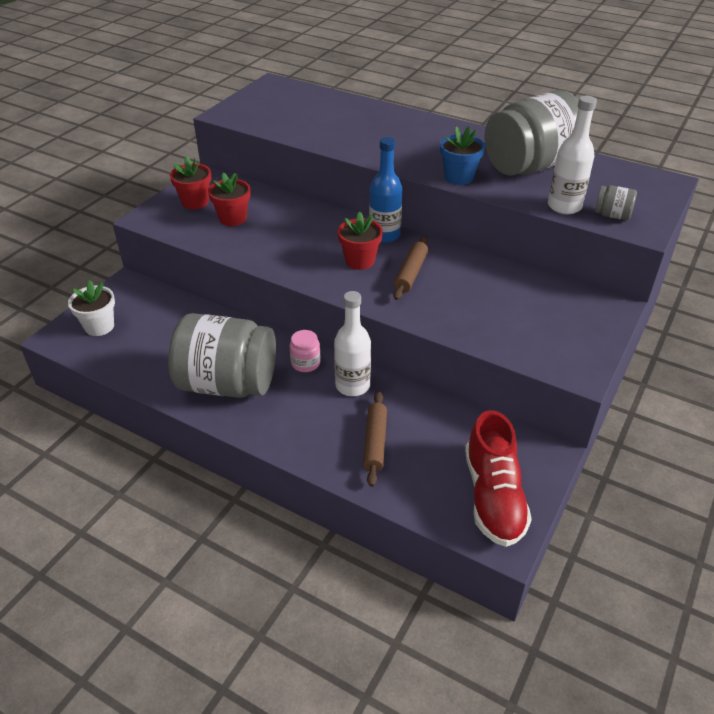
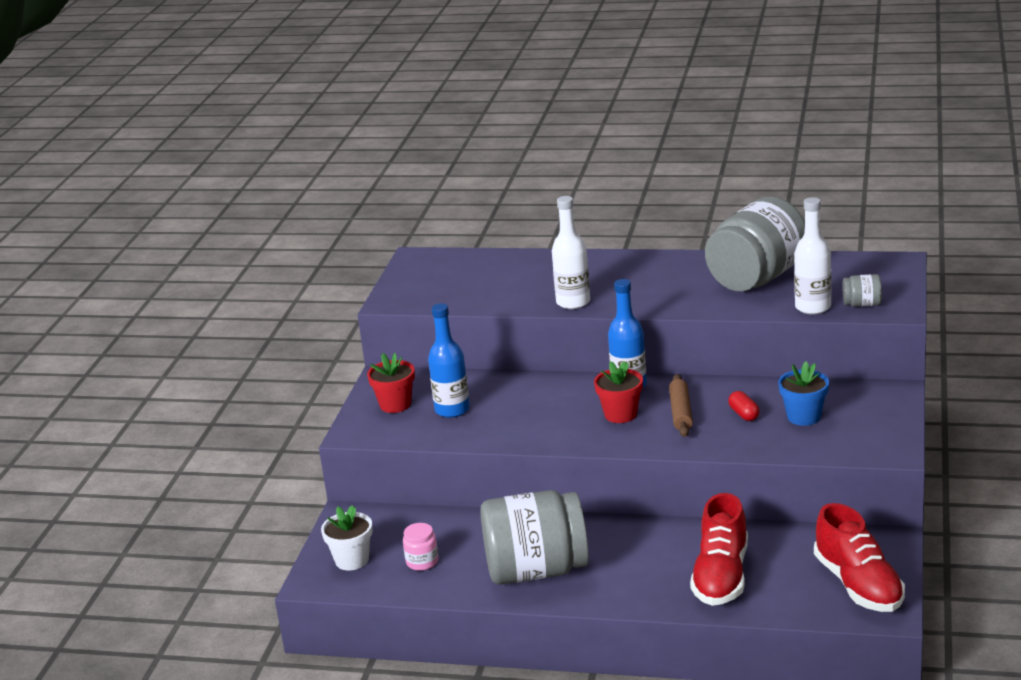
camera: 15 degrees left, 15 degrees down
red flower pot [208,172,250,226] -> blue bottle [428,303,470,418]
pink jar [290,330,320,372] -> pink jar moved to [403,523,439,571]
white bottle [334,291,371,396] -> white bottle moved to [552,196,590,309]
brown rolling pin [363,391,387,487] -> red shoe [690,493,748,606]
blue flower pot [440,126,485,185] -> blue flower pot moved to [778,361,829,426]
none -> red capsule [728,391,759,421]

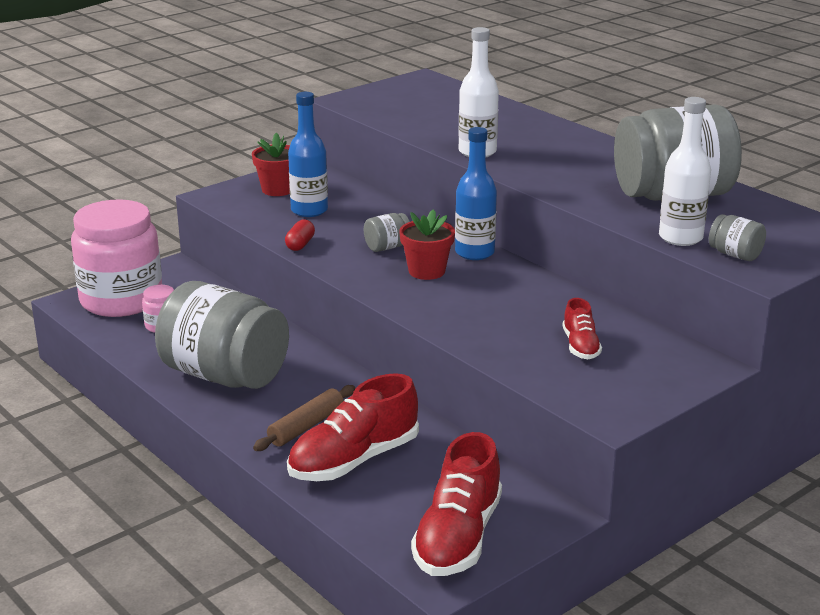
camera: 35 degrees right, 0 degrees up
white flower pot [321,505,373,570] -> pink jar [71,199,162,317]
brown rolling pin [669,374,693,437] -> brown rolling pin moved to [253,385,355,451]
red capsule [728,391,759,421] -> red capsule moved to [285,220,315,251]
blue flower pot [778,361,829,426] -> red shoe [562,298,602,359]
none -> grey jar [364,213,410,252]

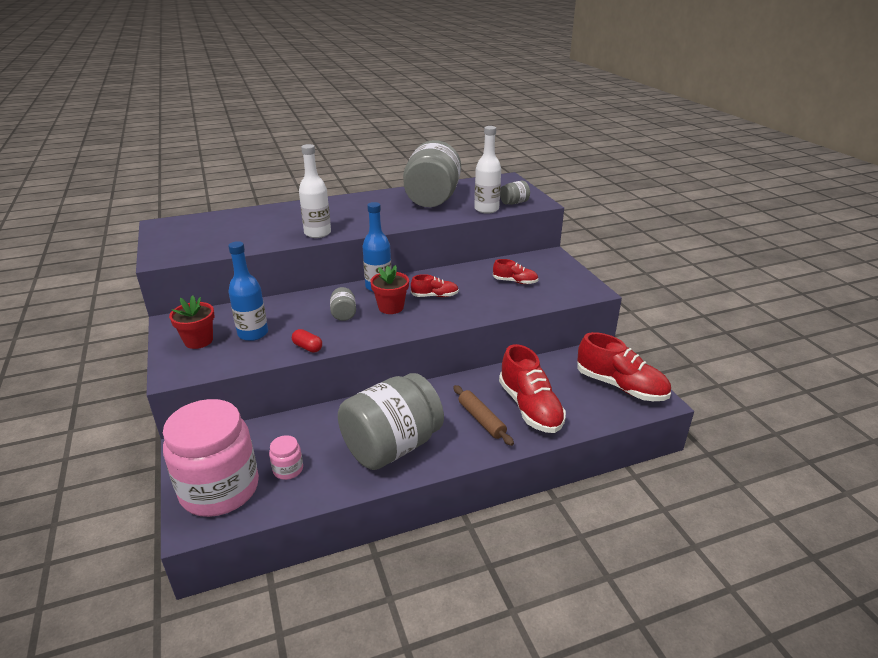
camera: 70 degrees left, 5 degrees up
none -> red shoe [411,274,459,297]

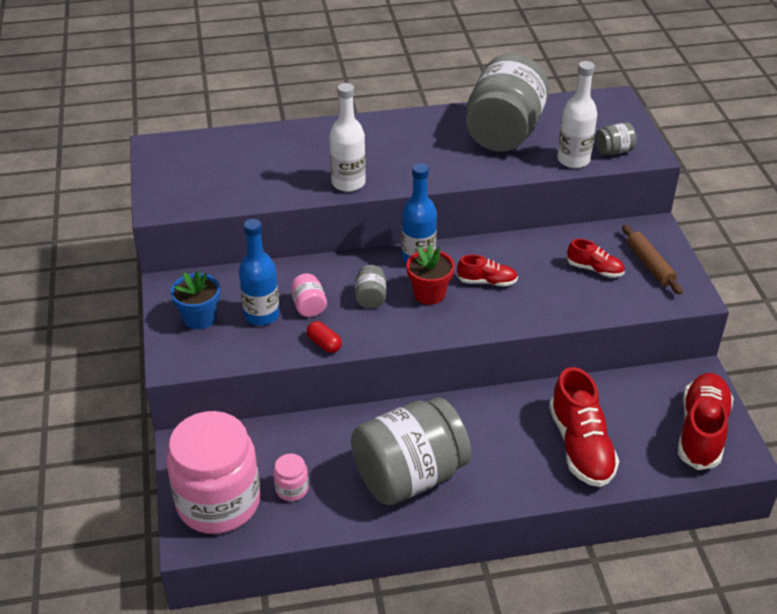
camera: 10 degrees right, 10 degrees up
red flower pot [169,295,214,349] -> blue flower pot [170,270,220,330]
brown rolling pin [453,385,514,446] -> brown rolling pin moved to [622,225,683,295]
red shoe [577,332,671,401] -> red shoe turned 120 degrees counterclockwise [678,373,734,470]
none -> pink jar [291,274,327,317]

